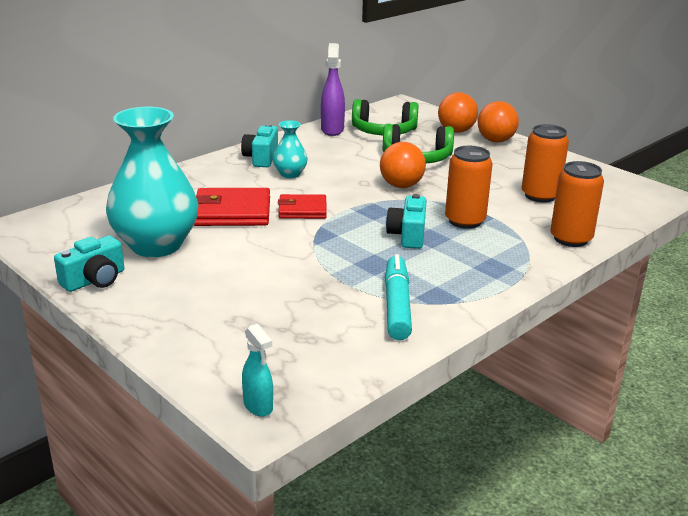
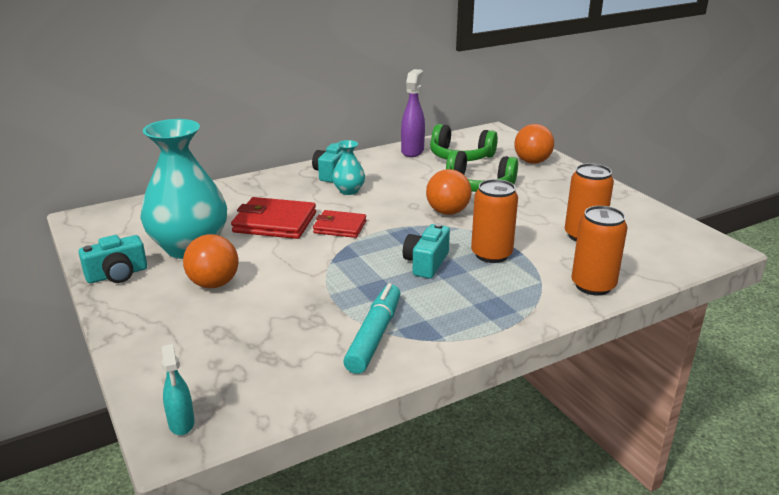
camera: 15 degrees right, 0 degrees up
orange ball [478,101,519,142] -> orange ball moved to [183,234,239,288]

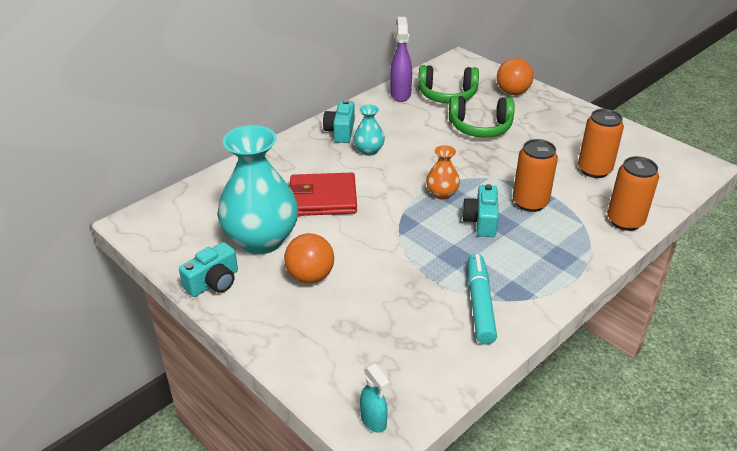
camera: 15 degrees left, 10 degrees up
red wallet [313,210,366,238] -> none
orange ball [426,169,472,215] -> none
none -> orange vase [426,145,460,200]

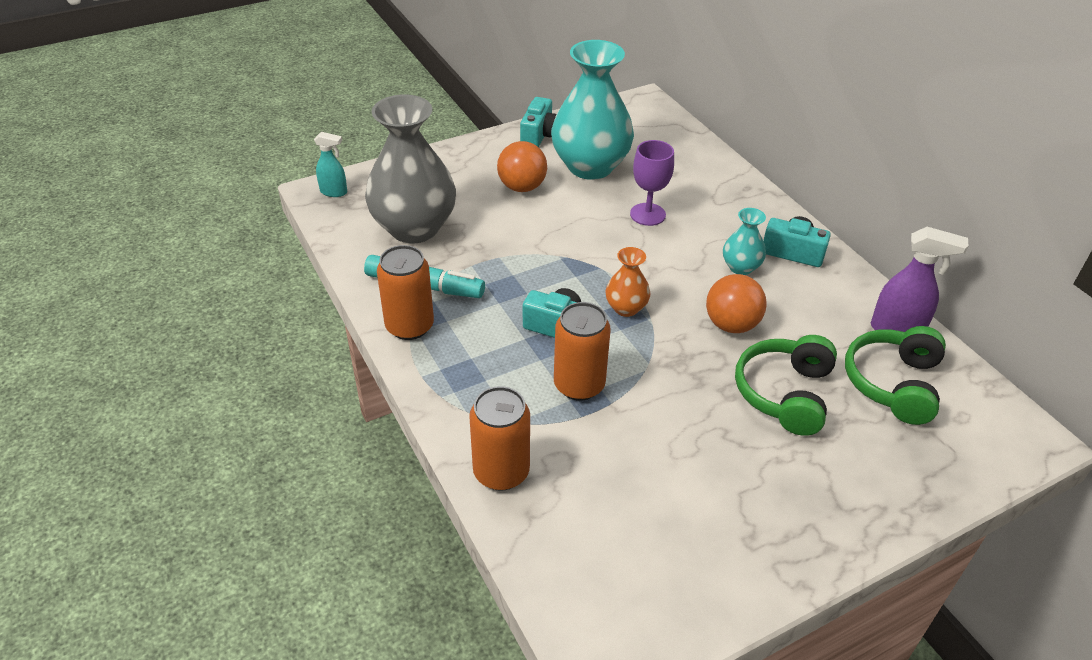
camera: 105 degrees right, 5 degrees up
turquoise camera [179,242,238,297] -> turquoise camera turned 135 degrees counterclockwise [520,97,556,147]
red wallet [288,173,357,216] -> purple goblet [630,140,674,226]
turquoise spray bottle [360,363,390,433] -> turquoise spray bottle turned 150 degrees counterclockwise [314,132,347,197]
orange ball [497,58,533,95] -> orange ball moved to [706,274,767,333]
orange can [578,109,624,178] -> orange can moved to [377,245,434,340]
none -> grey vase [365,94,456,243]

